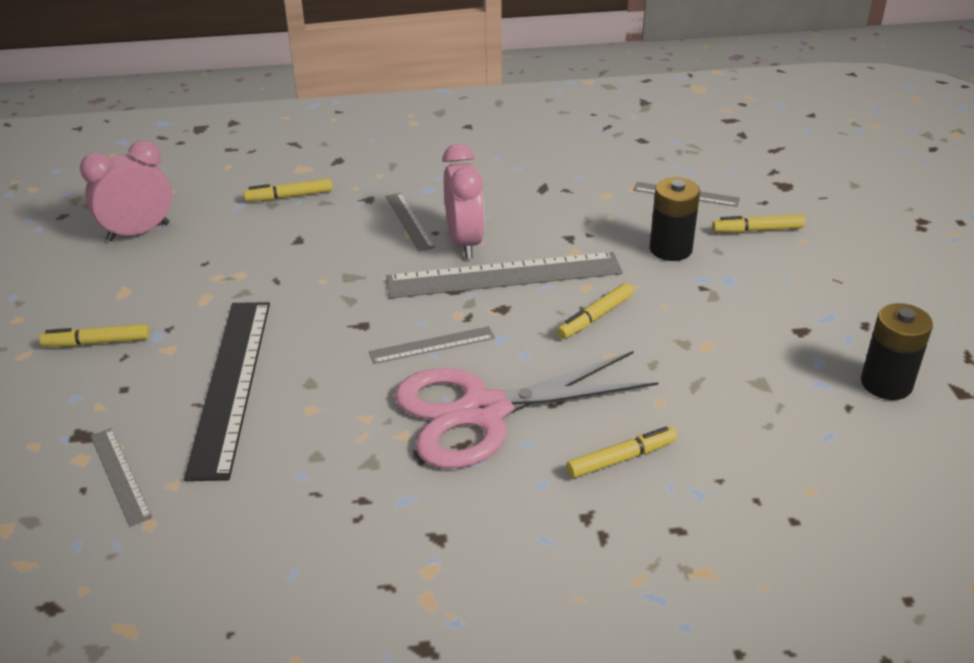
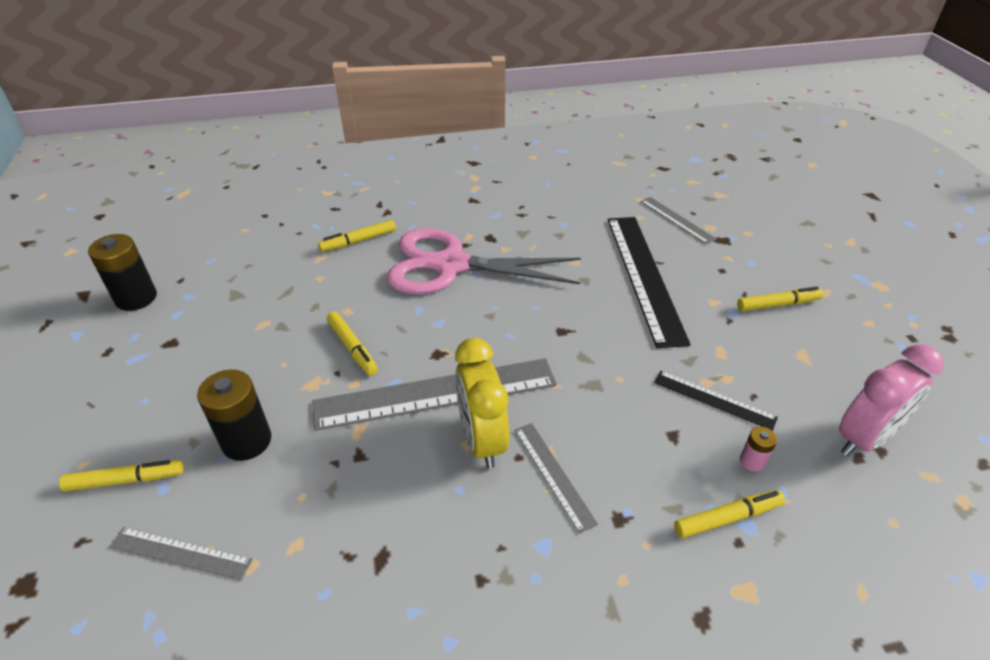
camera: 175 degrees right, 5 degrees up
grey ruler [369,326,495,364] -> none
pink scissors [394,351,658,468] -> pink scissors turned 150 degrees counterclockwise [387,228,581,294]
pink clock [443,144,484,259] -> yellow clock [455,338,509,469]
yellow marker [557,283,633,339] -> yellow marker turned 105 degrees clockwise [327,312,378,376]
none -> black ruler [654,371,778,431]
none -> pink battery [740,426,777,472]

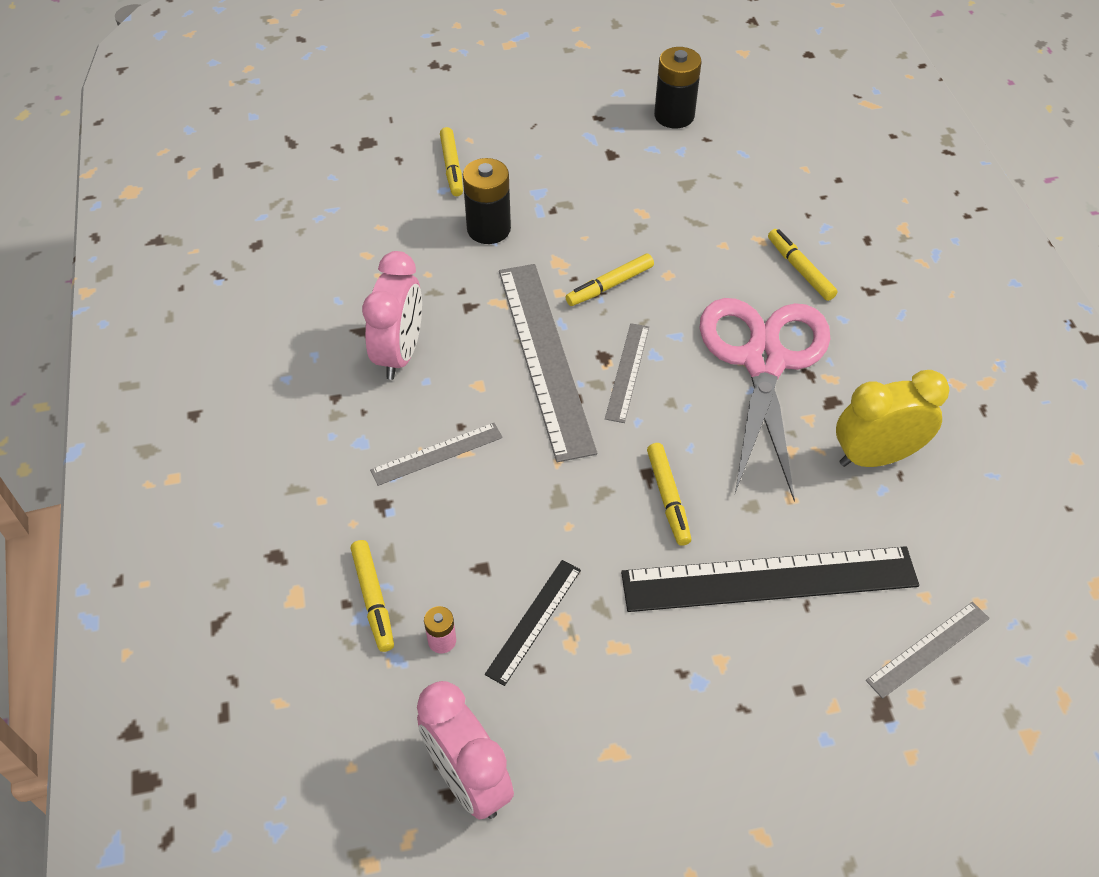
camera: 90 degrees right, 10 degrees up
grey ruler [110,527,253,581] -> grey ruler moved to [605,323,649,423]
yellow clock [455,338,509,469] -> yellow clock moved to [836,370,949,467]
yellow marker [737,287,823,311] -> yellow marker moved to [647,443,691,546]
none -> pink clock [362,251,422,380]

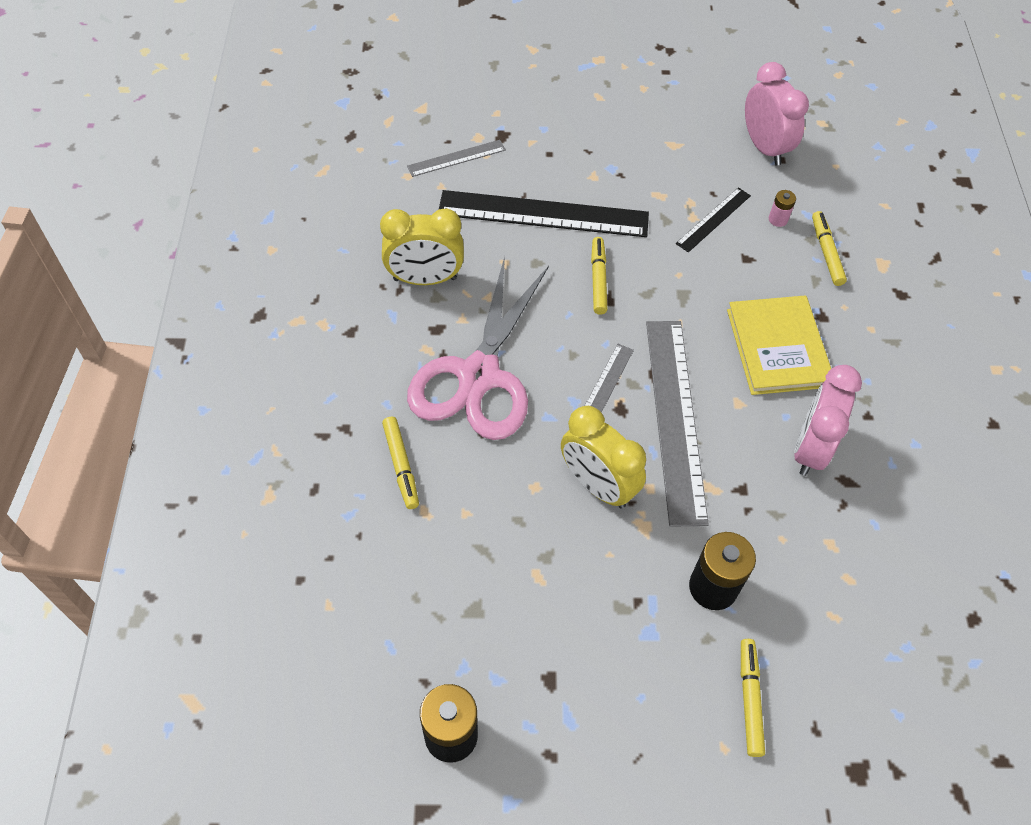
camera: 170 degrees left, 5 degrees up
grey ruler [370,423,503,486] -> yellow book [727,295,831,395]
yellow marker [566,254,654,306] -> yellow clock [561,406,646,508]

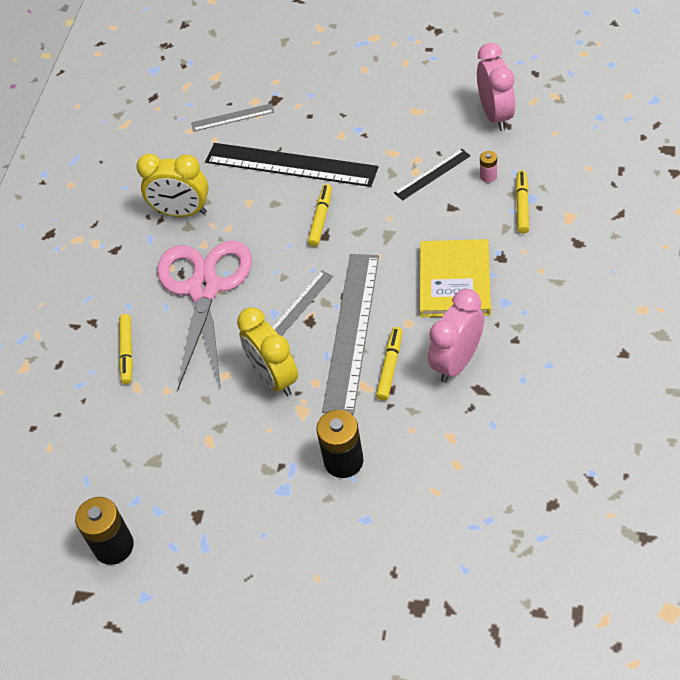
camera: 20 degrees right, 5 degrees down
pink scissors [407,256,549,440] -> pink scissors turned 150 degrees clockwise [157,241,252,389]
yellow marker [741,639,765,757] -> yellow marker moved to [376,327,402,401]

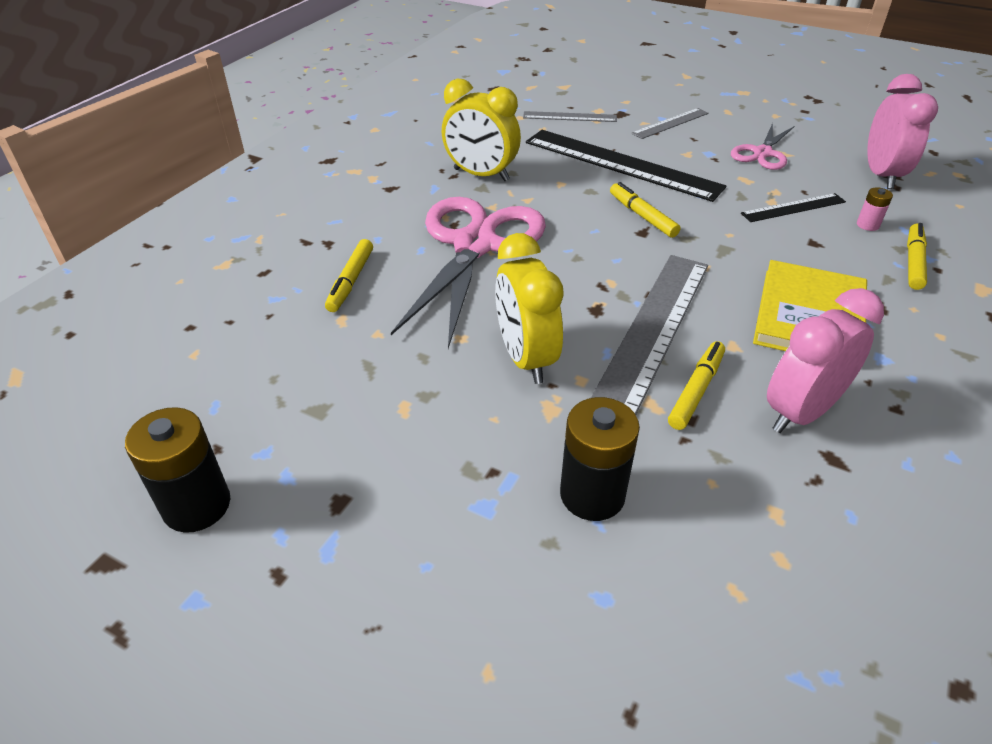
camera: 10 degrees right, 10 degrees down
grey ruler [273,270,334,336] -> grey ruler moved to [631,108,708,139]
yellow marker [308,184,332,247] -> yellow marker turned 60 degrees counterclockwise [610,182,681,238]
none -> pink scissors [731,123,794,170]

